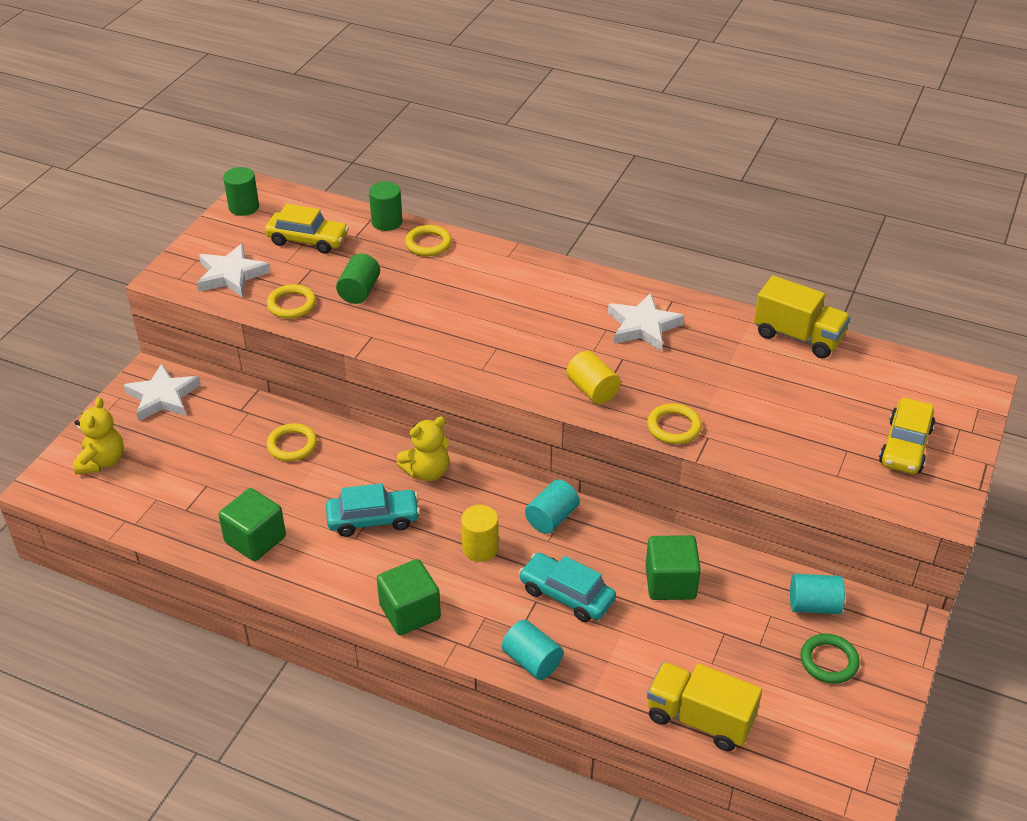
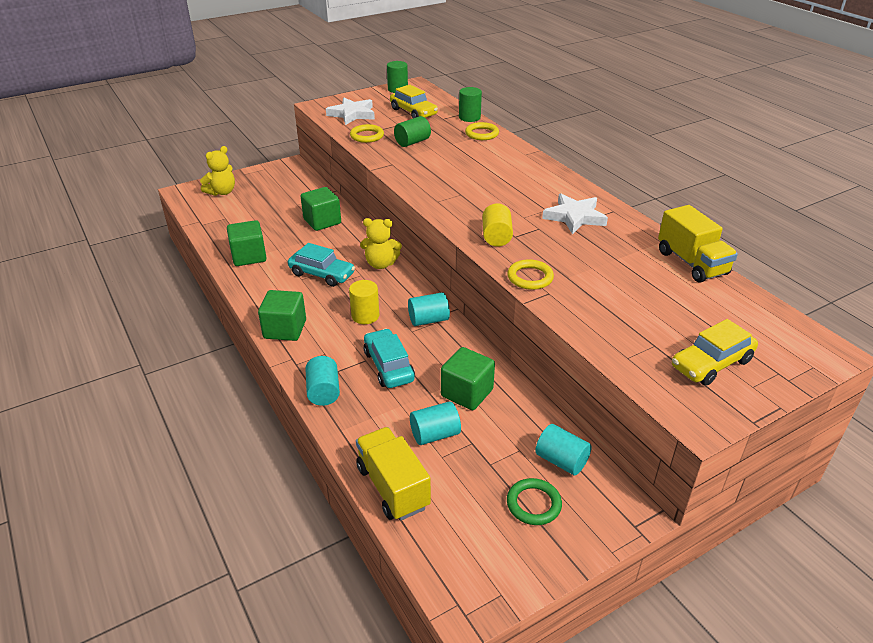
camera: 35 degrees right, 5 degrees down
white star [124,363,200,421] -> none
yellow ring [267,423,317,461] -> green cube [301,187,341,231]
none -> turquoise cylinder [410,401,461,445]

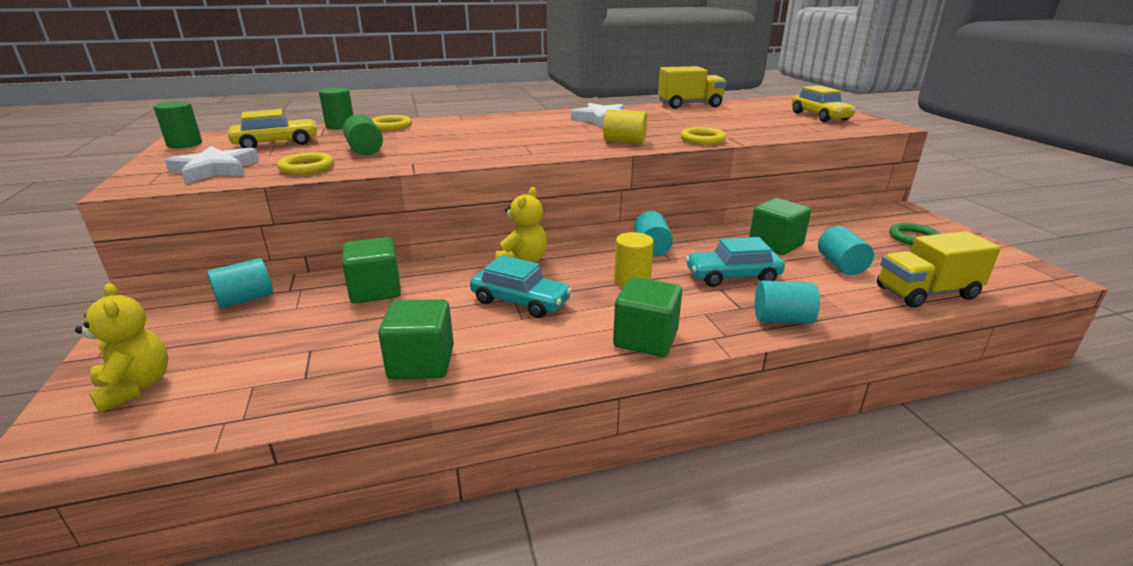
camera: 75 degrees left, 10 degrees down
turquoise car [288,243,355,287] -> turquoise car turned 75 degrees clockwise [470,255,572,318]
turquoise cylinder [535,424,592,475] -> turquoise cylinder moved to [207,258,273,308]

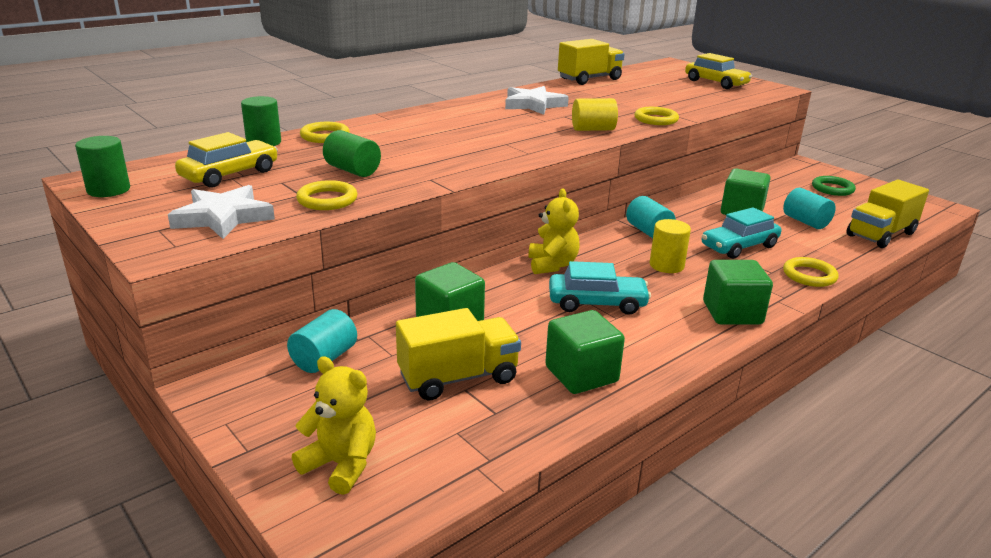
camera: 25 degrees left, 0 degrees up
turquoise cylinder [755,280,820,324] -> yellow ring [783,257,839,287]
none -> yellow truck [396,308,521,400]

